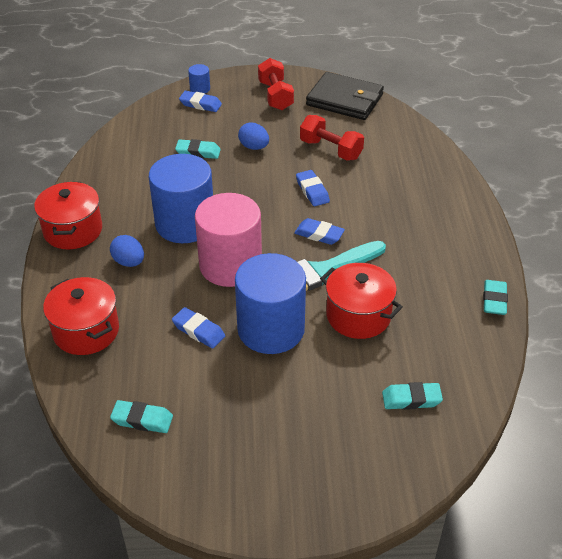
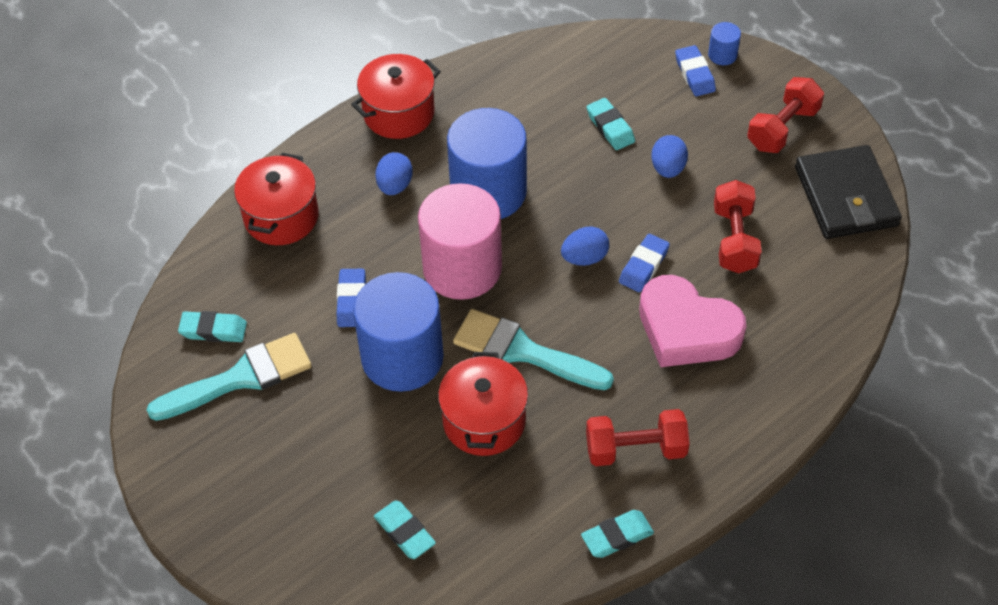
camera: 55 degrees right, 10 degrees up
turquoise eraser [110,400,173,433] -> turquoise eraser turned 60 degrees counterclockwise [178,311,247,342]
blue eraser [294,218,345,245] -> none
none -> turquoise brush [146,333,312,421]
none -> blue egg [561,226,609,266]
none -> red dumbbell [586,409,690,466]
none -> pink heart [639,275,746,367]

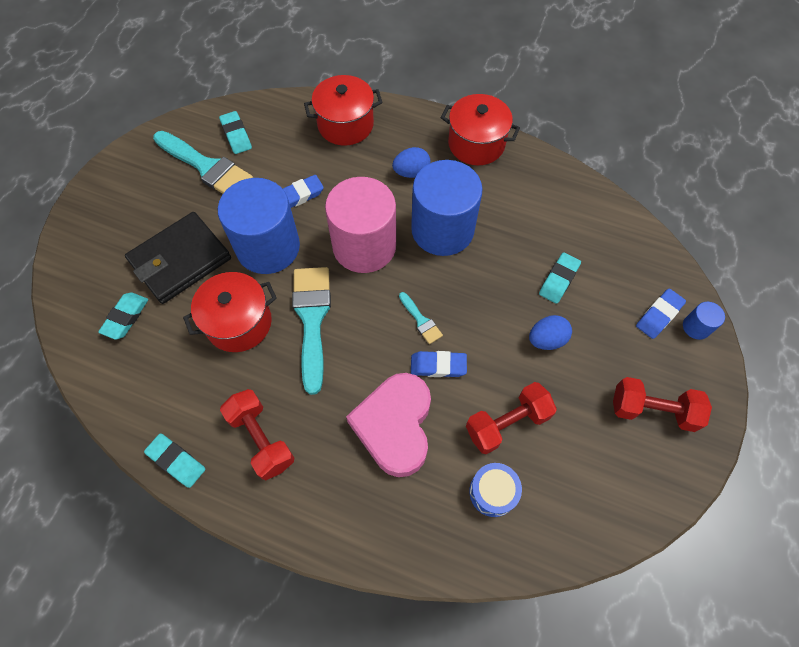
camera: 60 degrees right, 10 degrees up
blue egg [561,226,609,266] -> turquoise brush [399,292,443,344]
black wallet [795,145,902,239] -> black wallet moved to [125,212,231,304]
none -> blue drum [469,463,522,517]

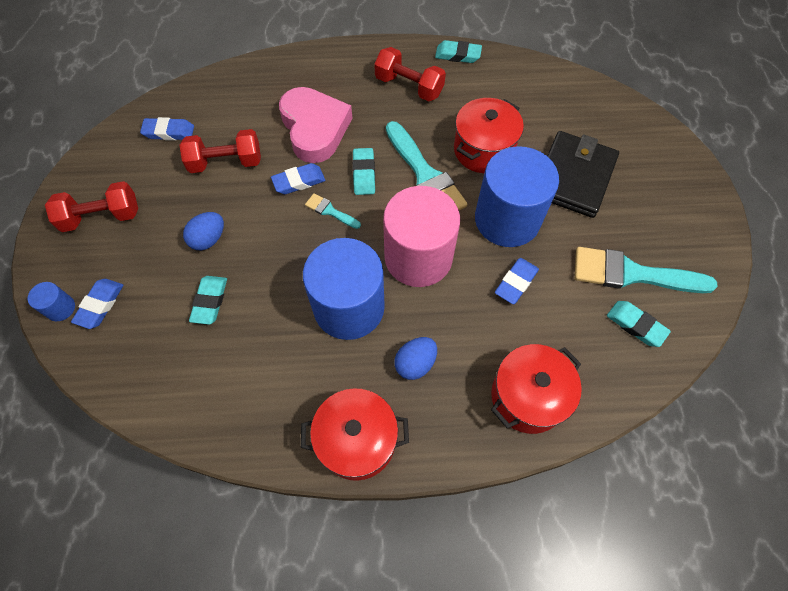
camera: 155 degrees right, 0 degrees up
turquoise eraser [98,293,148,340] -> turquoise eraser moved to [352,148,375,195]
red dumbbell [466,382,557,454] -> red dumbbell turned 45 degrees clockwise [179,129,261,173]
blue drum [469,463,522,517] -> none
none -> blue eraser [140,117,194,141]

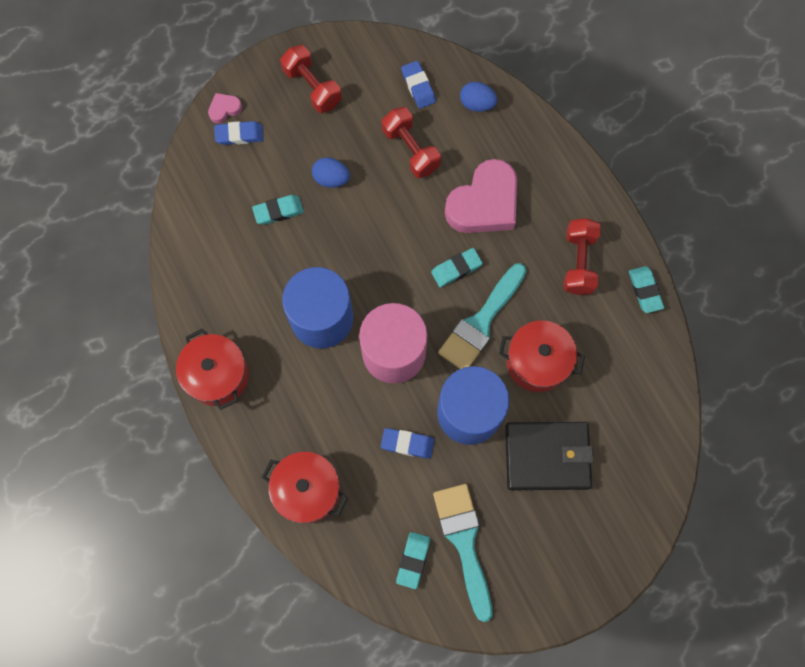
camera: 65 degrees right, 10 degrees up
blue cylinder [28,282,75,321] -> pink heart [208,93,242,124]
blue eraser [271,163,325,194] -> none
turquoise brush [305,193,361,229] -> none
blue egg [394,337,437,380] -> blue egg moved to [460,82,498,112]

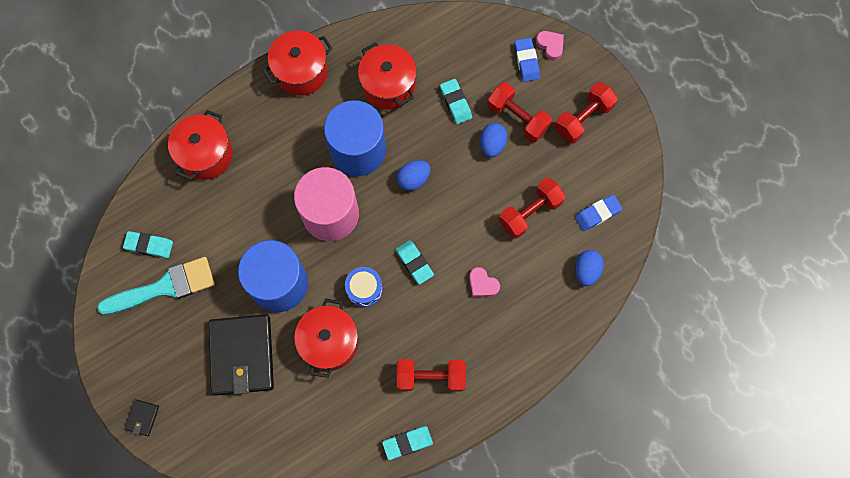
camera: 85 degrees right, 0 degrees up
blue eraser [381,428,434,459] -> none
turquoise brush [438,263,526,369] -> blue drum [345,267,383,307]
pink heart [445,159,517,233] -> pink heart [469,267,500,297], size x0.43
none -> black wallet [124,399,159,436]
none -> red pot [358,42,417,110]
none -> blue egg [397,160,430,191]
none -> red dumbbell [487,82,552,142]

